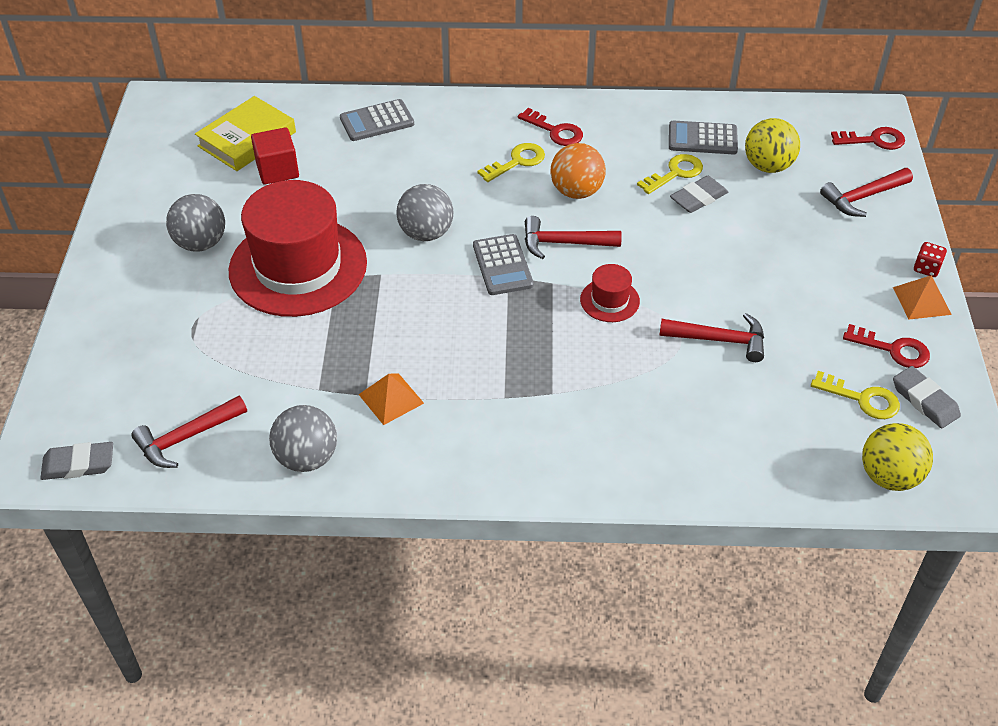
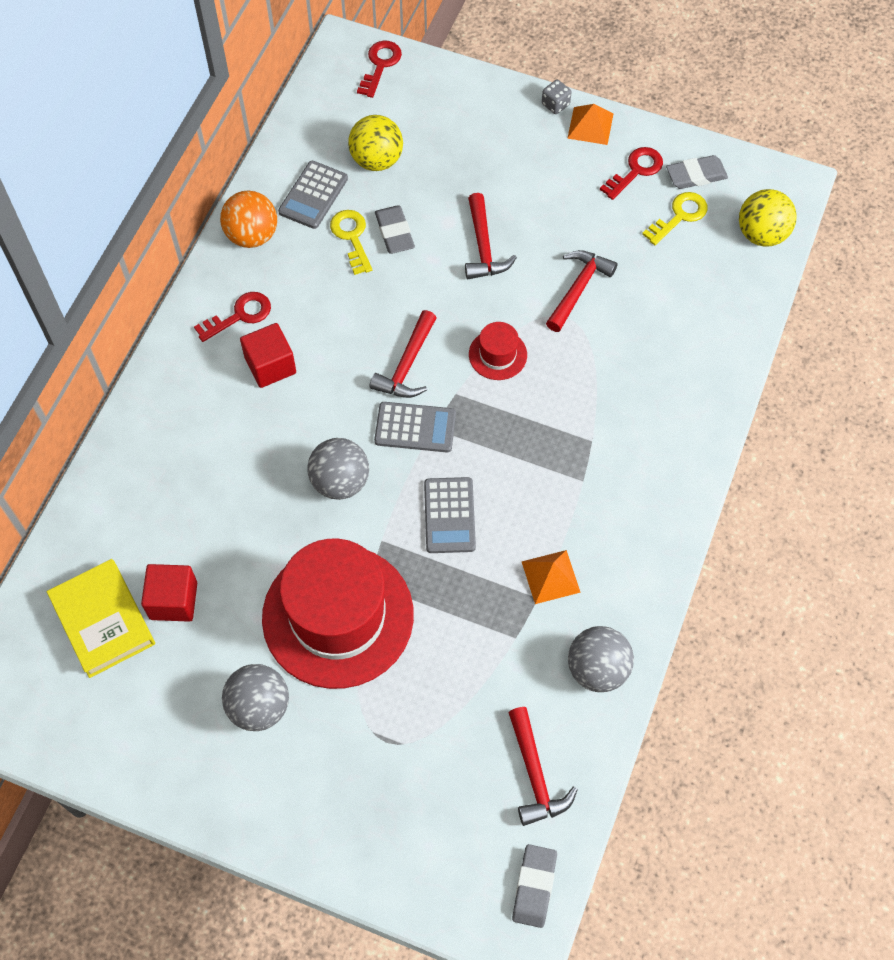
camera: 70 degrees left, 15 degrees up
grey calculator [340,99,414,141] -> grey calculator moved to [424,477,476,553]
yellow key [477,143,545,182] -> red cube [240,323,296,388]
orange ball [550,143,606,199] -> orange ball moved to [220,190,277,248]
red hammer [820,168,913,217] -> red hammer moved to [465,193,517,279]
red dice [914,242,947,277] -> grey dice [542,80,572,114]

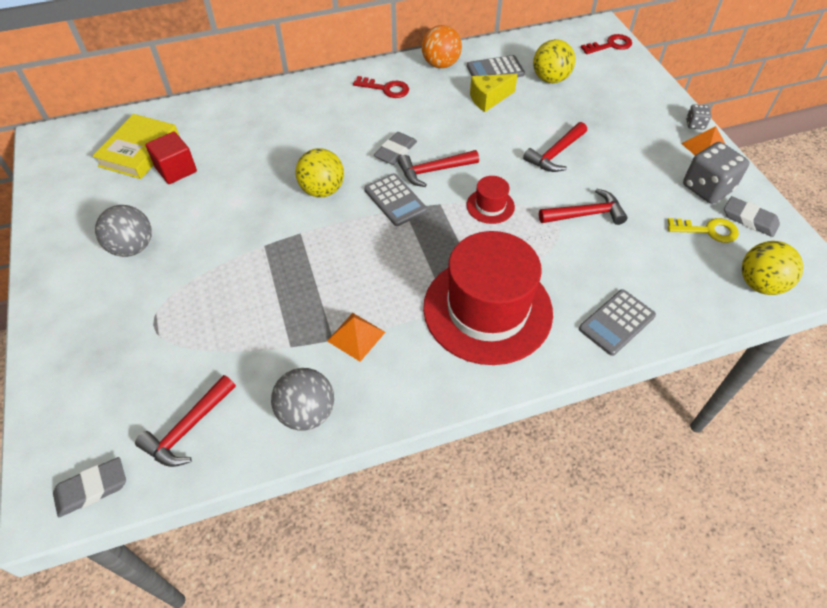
camera: 50 degrees right, 10 degrees down
red cube [240,323,296,388] -> none
red hat [262,539,414,689] -> red hat moved to [423,231,553,365]
grey ball [307,438,369,500] -> yellow ball [295,148,344,197]
yellow key [330,210,372,275] -> yellow cheese [470,74,518,112]
grey eraser [375,205,415,254] -> grey eraser moved to [374,132,417,165]
grey calculator [424,477,476,553] -> grey calculator moved to [579,289,656,356]
red key [600,147,663,200] -> grey dice [683,142,749,204]

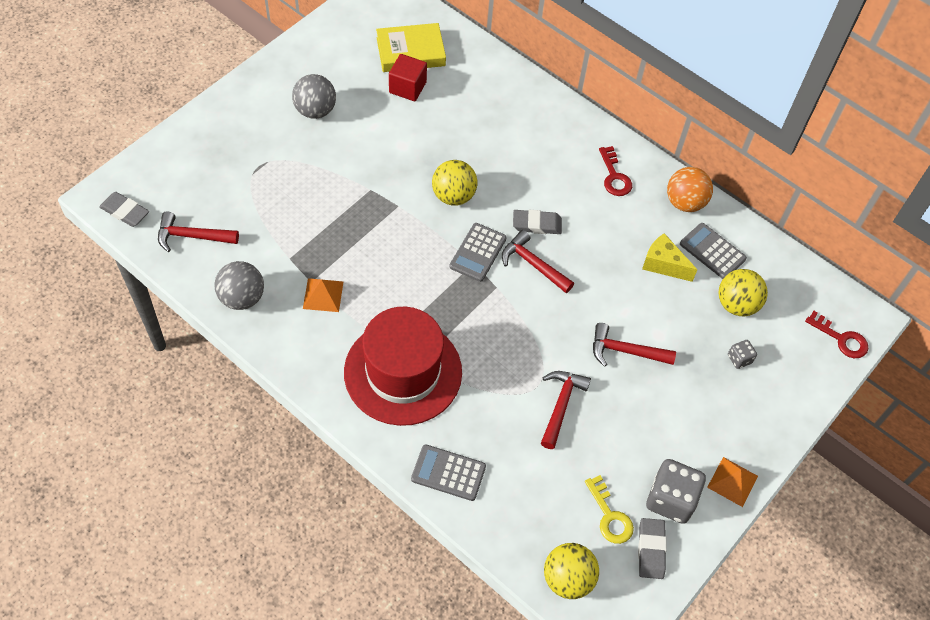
camera: 55 degrees right, 5 degrees up
red hat [466,176,515,224] -> none
red hammer [539,189,627,225] -> red hammer turned 120 degrees counterclockwise [541,371,591,449]
grey dice [686,104,711,130] -> grey dice moved to [728,340,757,369]

